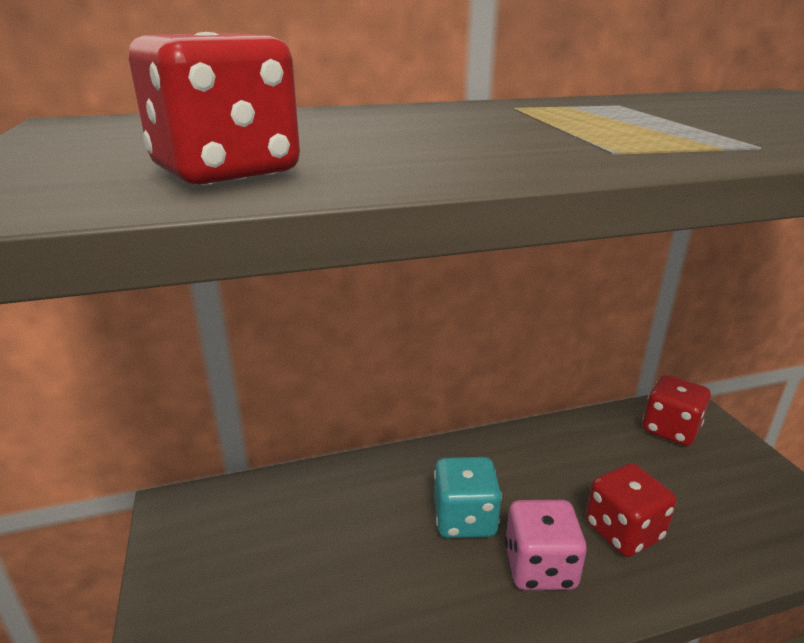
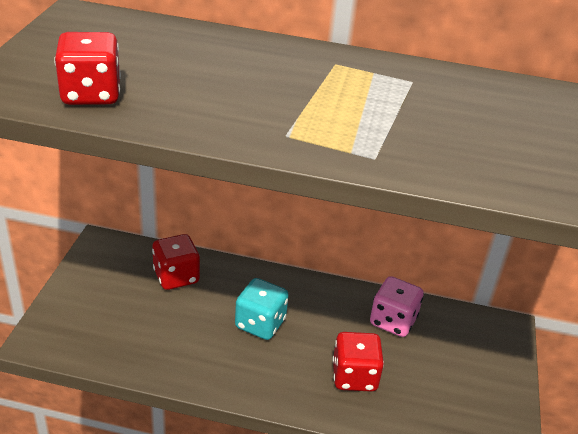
camera: 25 degrees right, 10 degrees up
pink dice [505,500,587,590] -> pink dice moved to [370,276,424,337]
red dice [642,375,711,446] -> red dice moved to [152,234,200,290]

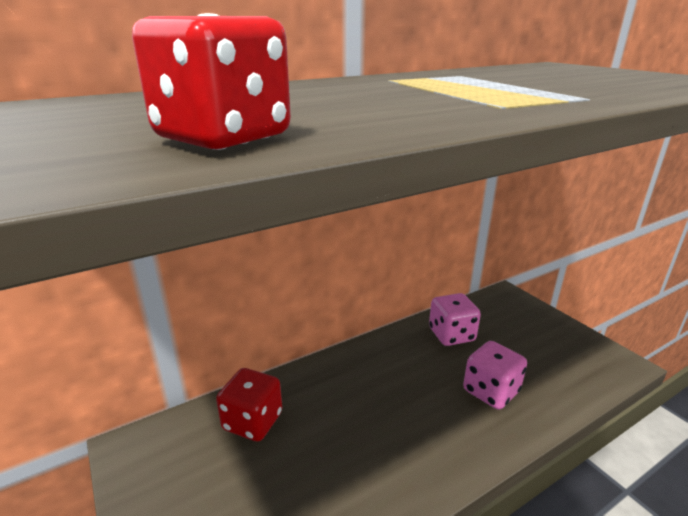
camera: 40 degrees left, 10 degrees down
turquoise dice [235,278,289,340] -> none
red dice [333,332,384,392] -> pink dice [463,341,527,410]

